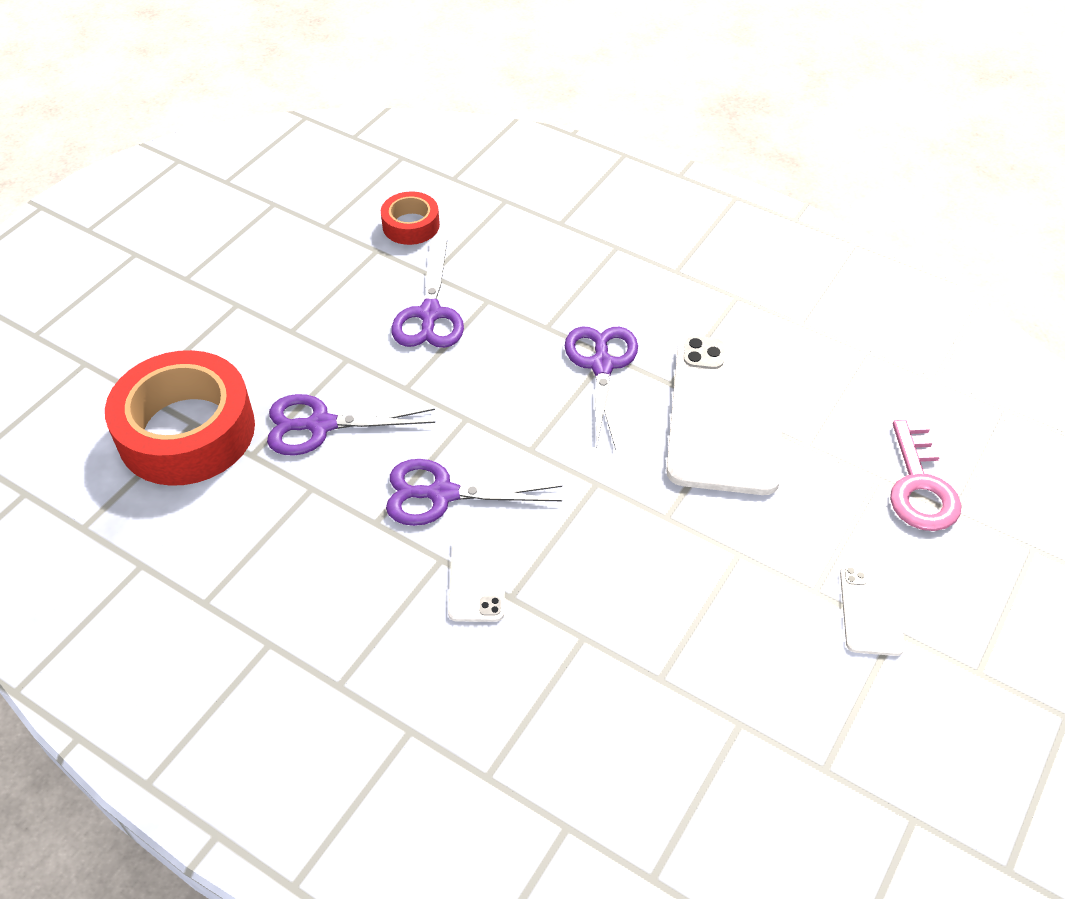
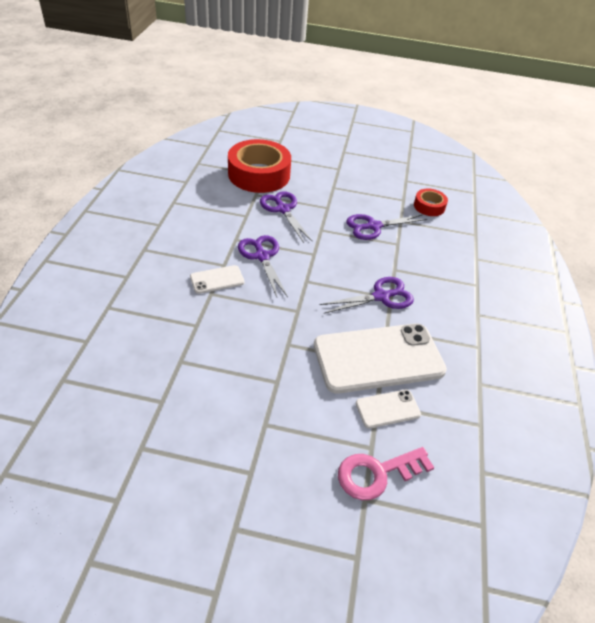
camera: 65 degrees right, 5 degrees down
white phone [840,565,905,656] -> white phone moved to [356,390,421,429]

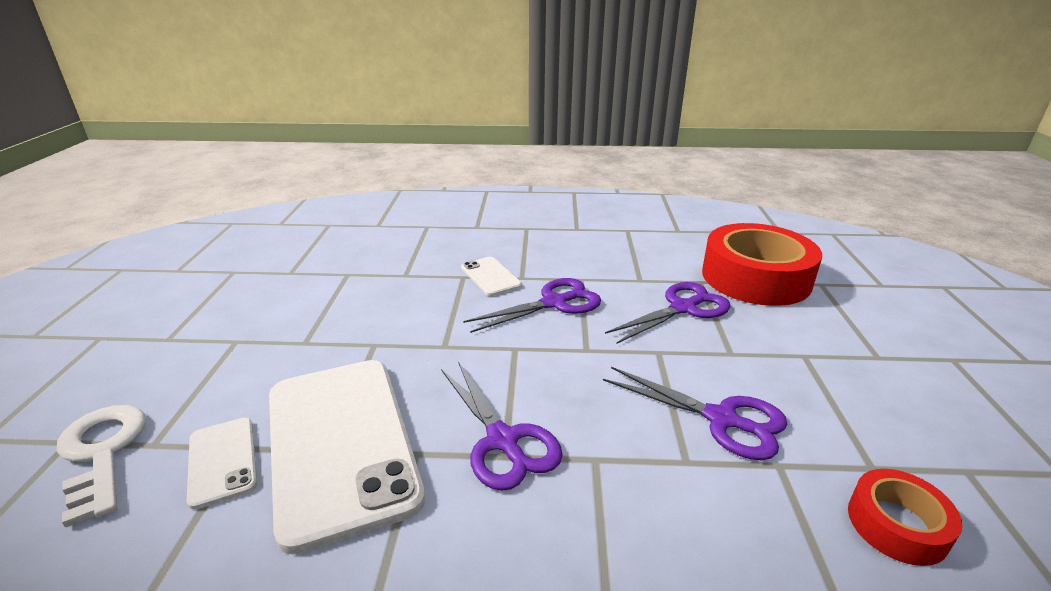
camera: 85 degrees right, 15 degrees down
pink key [338,447,434,500] -> white key [57,405,146,527]
purple scissors [346,214,427,240] -> purple scissors turned 150 degrees clockwise [603,367,788,460]

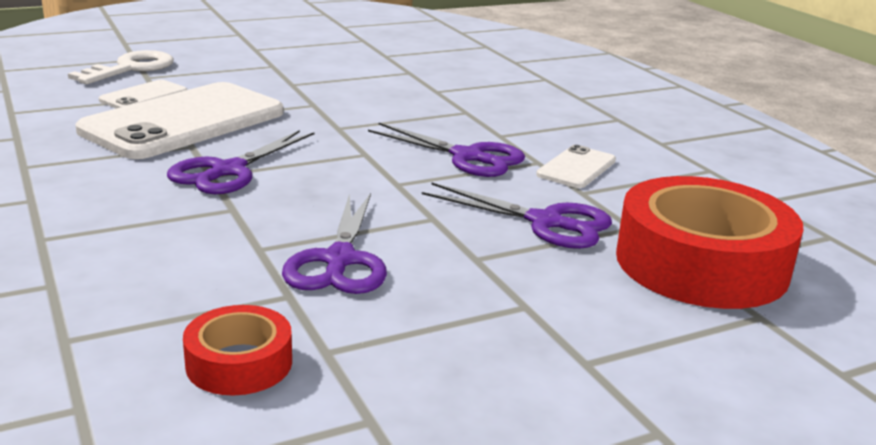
camera: 60 degrees right, 5 degrees down
white phone [461,257,522,296] -> white phone moved to [536,145,616,188]

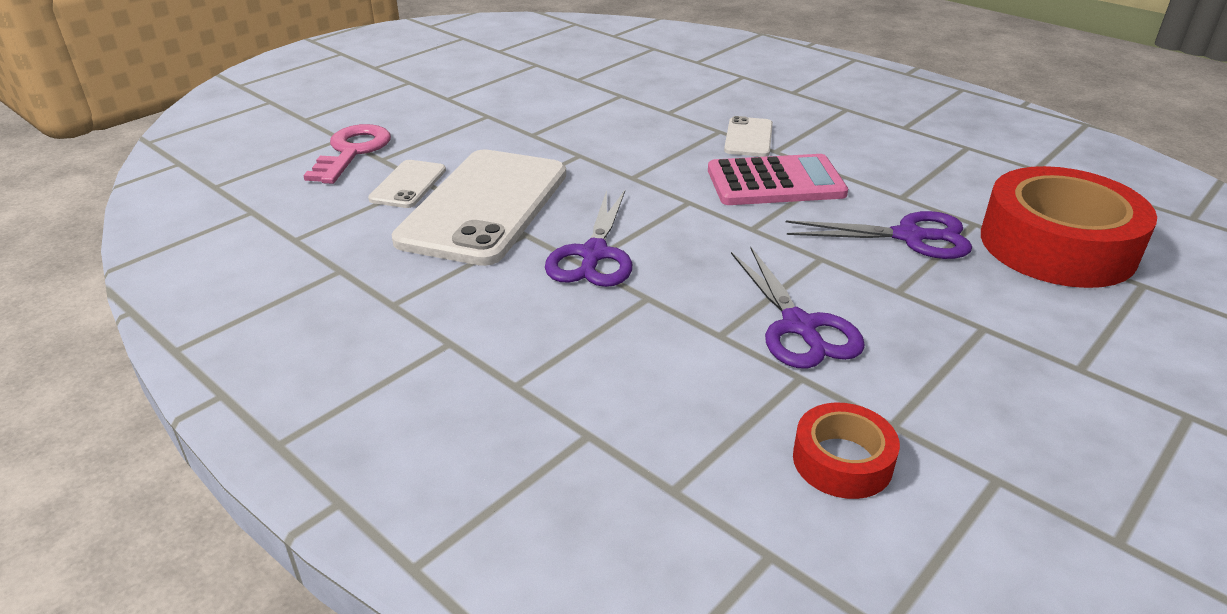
camera: 20 degrees left, 10 degrees up
white key [68,50,174,84] -> pink key [303,124,391,184]
purple scissors [368,123,525,177] -> pink calculator [708,154,848,205]
white phone [536,145,616,188] -> white phone moved to [724,116,773,157]

